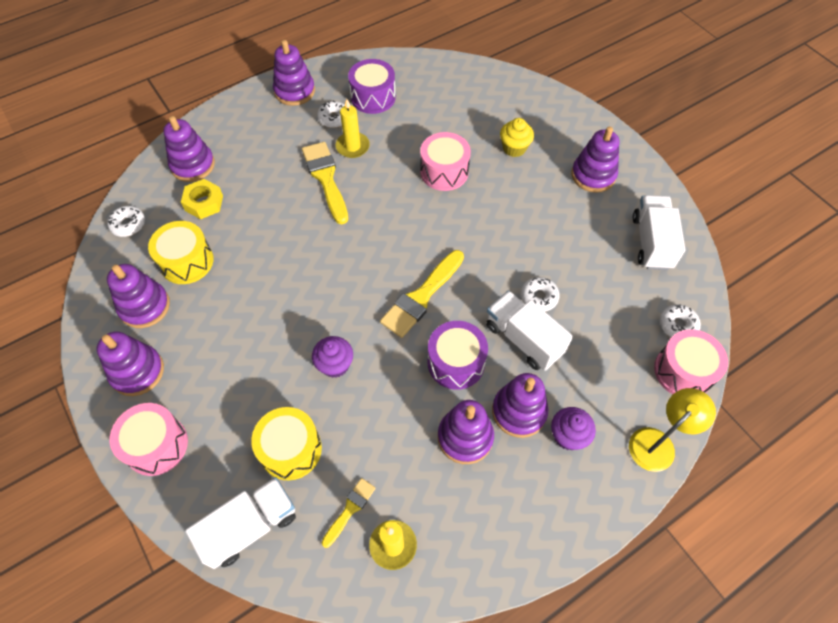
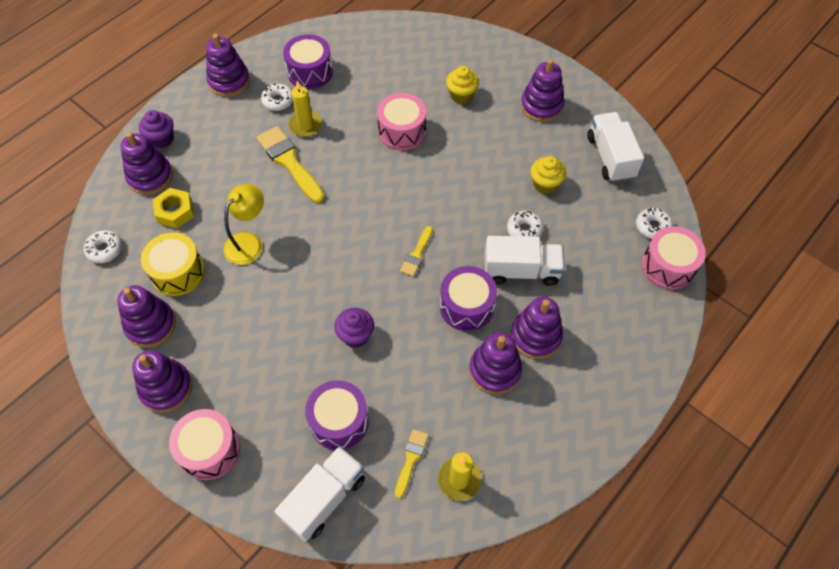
camera: 15 degrees left, 0 degrees up
yellow drum [251,407,322,480] -> purple drum [305,380,369,450]
yellow brush [380,250,464,338] -> yellow brush [400,226,433,277], size x0.55
white truck [486,290,573,371] -> white truck turned 150 degrees clockwise [485,236,565,286]
purple cupcake [551,407,596,450] -> purple cupcake moved to [139,110,174,148]
yellow lamp [629,388,716,472] -> yellow lamp moved to [223,184,264,265]
none -> yellow cupcake [531,156,566,194]

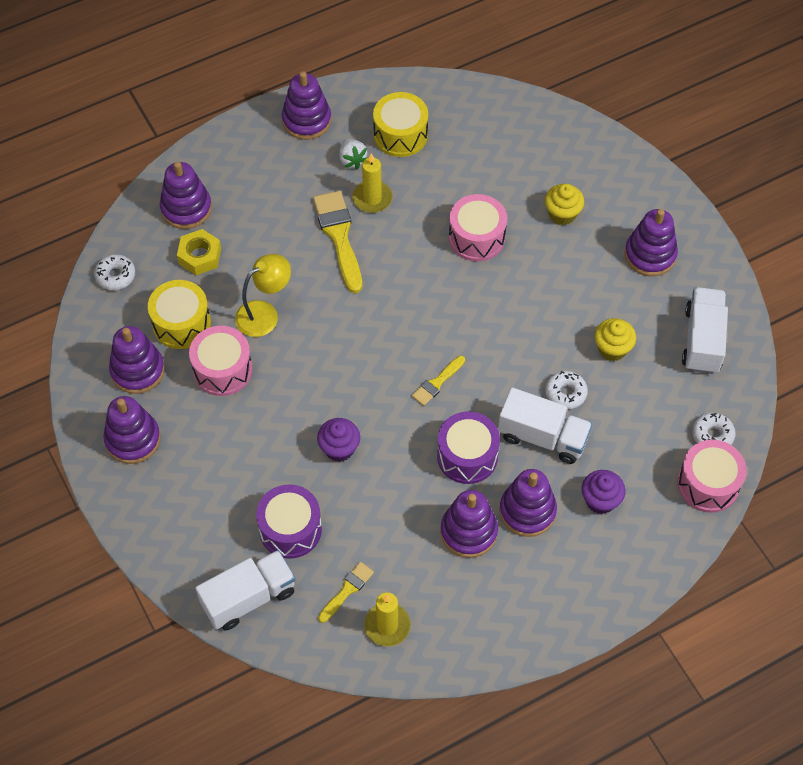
camera: 20 degrees right, 0 degrees up
purple cupcake [139,110,174,148] -> purple cupcake moved to [581,470,626,514]
pink drum [169,409,240,480] -> pink drum moved to [189,326,253,396]
white donut [261,83,293,111] -> white strawberry [339,139,367,169]
purple drum [283,34,333,89] -> yellow drum [373,92,428,157]

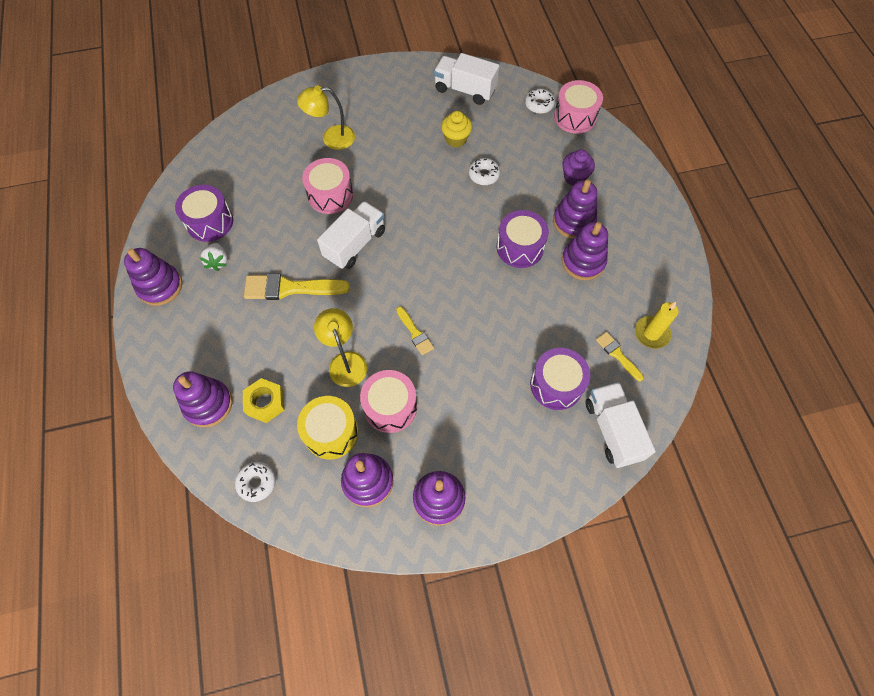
camera: 75 degrees left, 5 degrees up
purple cupcake [317,418,360,462] -> none
white strawberry [339,139,367,169] -> white strawberry turned 90 degrees clockwise [200,243,228,271]
yellow candle [353,153,392,213] -> none
yellow drum [373,92,428,157] -> purple drum [175,185,233,242]
yellow brush [412,356,465,406] -> yellow brush moved to [396,306,434,355]
white truck [498,388,592,464] -> white truck moved to [317,201,385,269]
yellow cupcake [545,184,584,225] -> yellow lamp [297,86,355,150]
purple stacking toy [625,209,678,276] -> none

